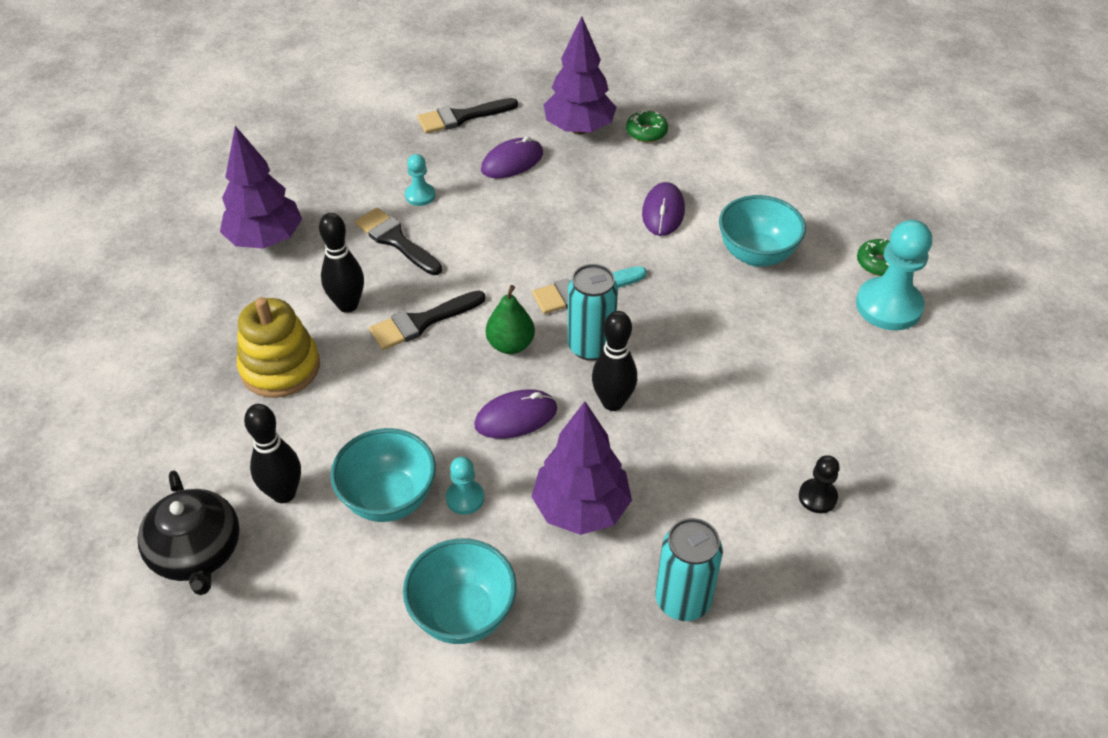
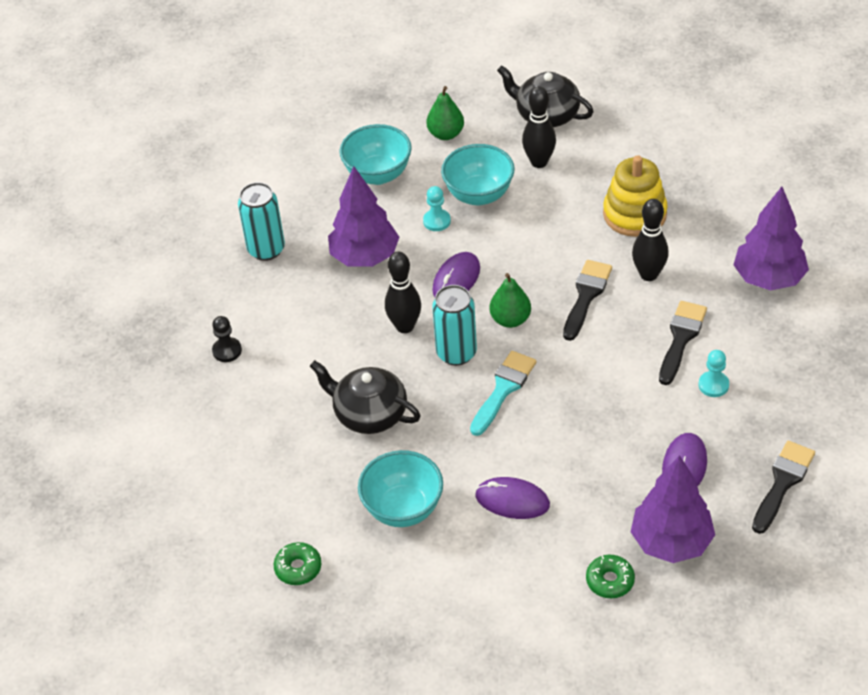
camera: 145 degrees right, 0 degrees up
black brush [355,208,442,275] -> black brush turned 75 degrees counterclockwise [659,301,707,385]
purple mouse [642,182,685,236] -> purple mouse turned 45 degrees counterclockwise [475,477,550,519]
turquoise pawn [856,220,932,330] -> none
none -> black teapot [310,360,421,434]
none -> green pear [426,86,464,140]

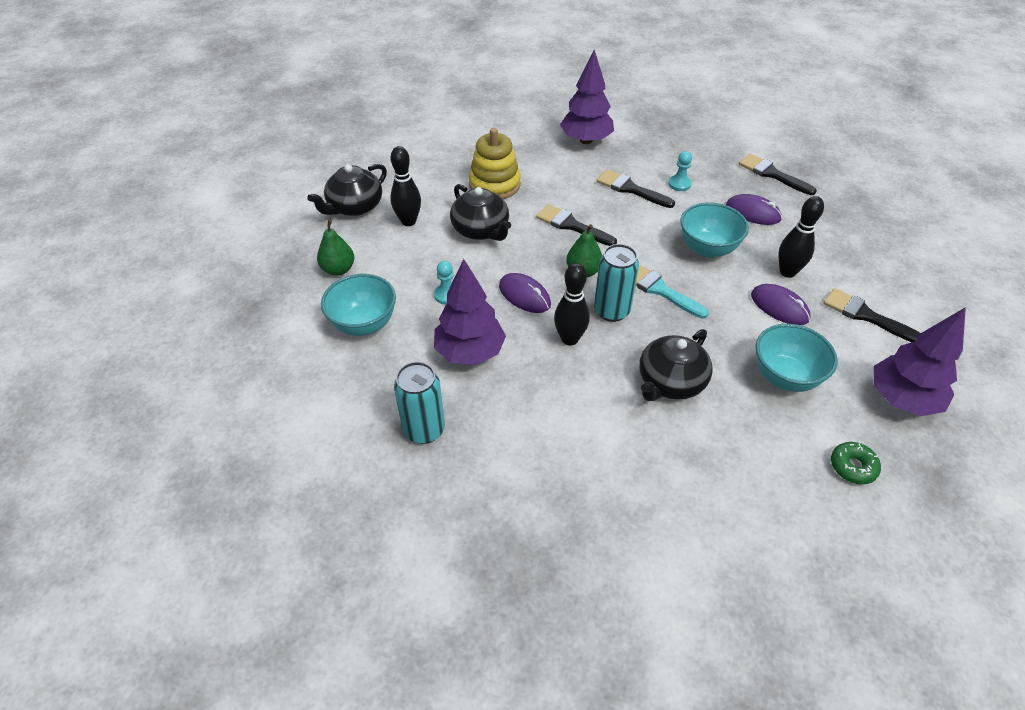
camera: 80 degrees left, 0 degrees up
black pawn [212,316,242,362] -> none
turquoise bowl [441,144,515,205] -> turquoise bowl moved to [680,202,749,258]
purple mouse [475,477,550,519] -> purple mouse turned 75 degrees counterclockwise [751,284,811,325]
green donut [586,555,635,598] -> none
purple tree [631,455,715,563] -> purple tree moved to [874,307,966,416]
black bowling pin [632,199,669,281] -> black bowling pin moved to [778,196,824,278]
none -> black teapot [450,184,511,241]
none -> black brush [823,288,921,342]

